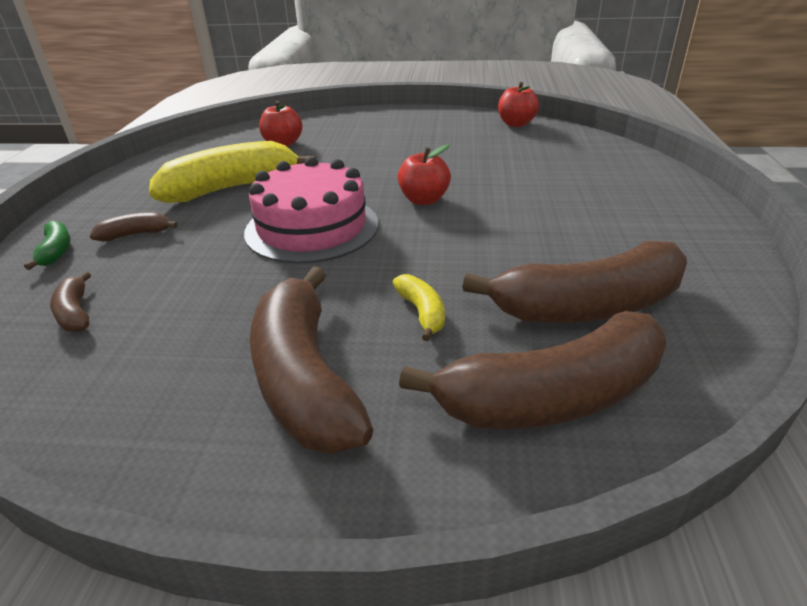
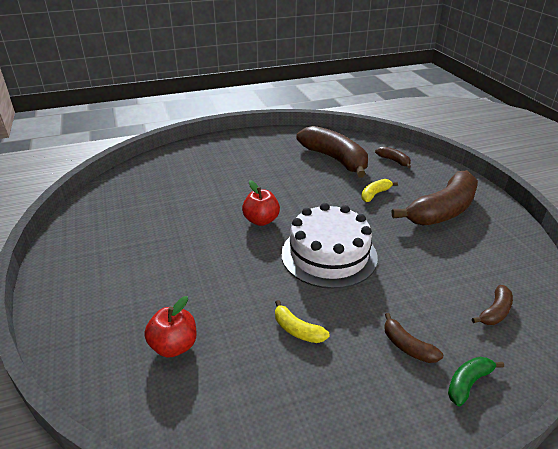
camera: 115 degrees left, 0 degrees up
yellow banana [149,141,316,203] -> yellow banana [275,300,329,343], size x0.44
pink cake [244,157,378,264] -> white cake [281,203,378,289]
brown banana [399,311,666,429] -> brown banana [375,146,411,168], size x0.44
red apple [498,82,539,127] -> none

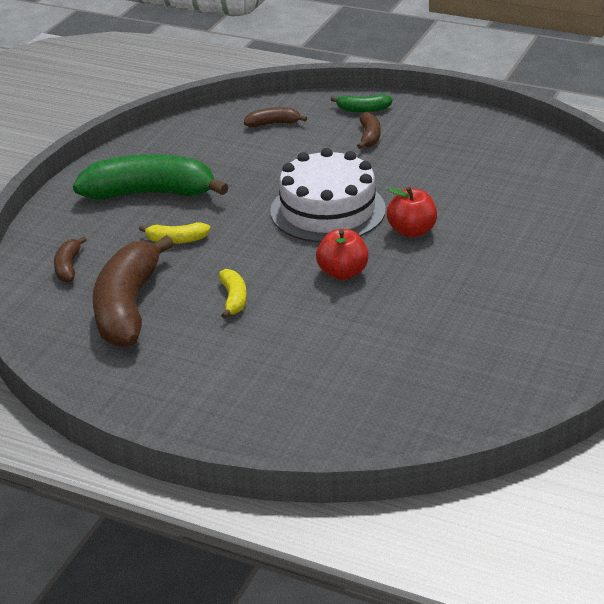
camera: 135 degrees left, 0 degrees up
red apple [144,296,197,358] -> red apple moved to [387,187,437,238]
yellow banana [275,300,329,343] -> yellow banana moved to [219,269,247,319]
brown banana [392,170,478,226] -> green banana [73,154,229,200]

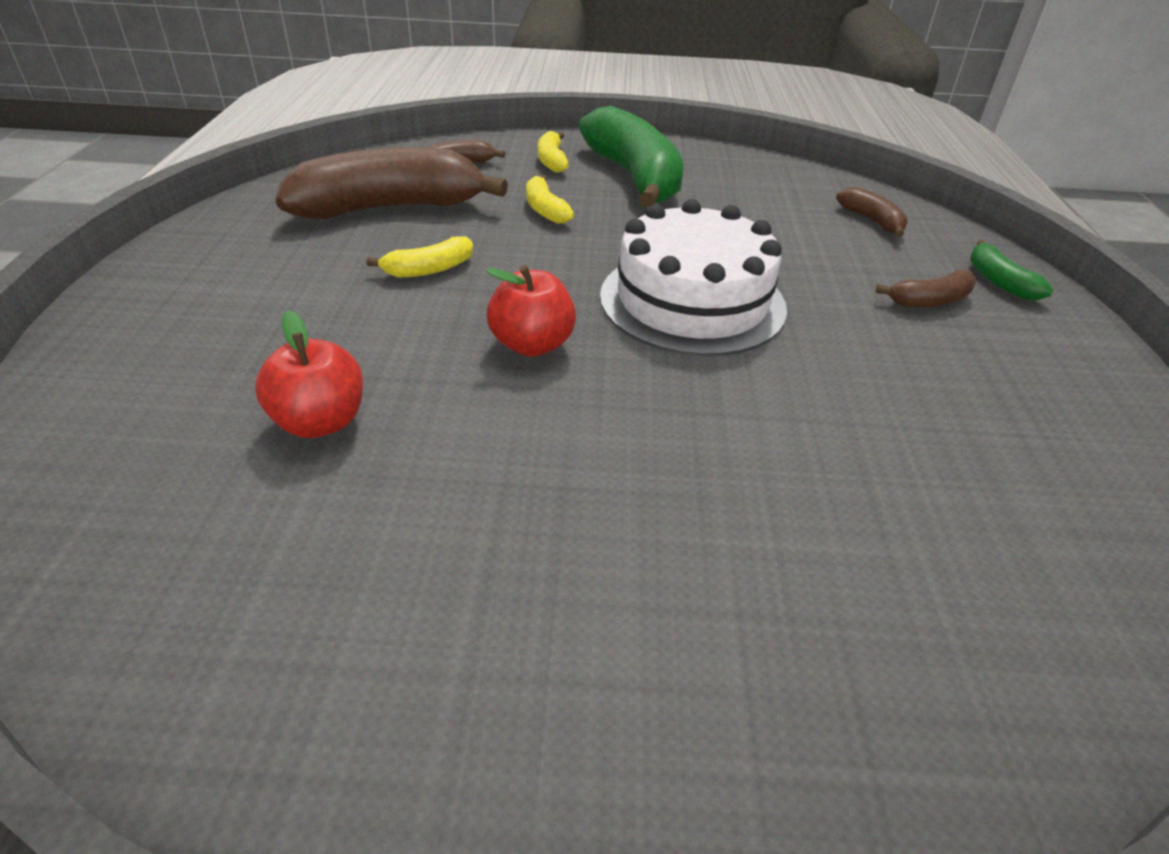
camera: 65 degrees right, 5 degrees up
red apple [387,187,437,238] -> red apple moved to [255,310,363,438]
none -> yellow banana [538,131,569,173]

